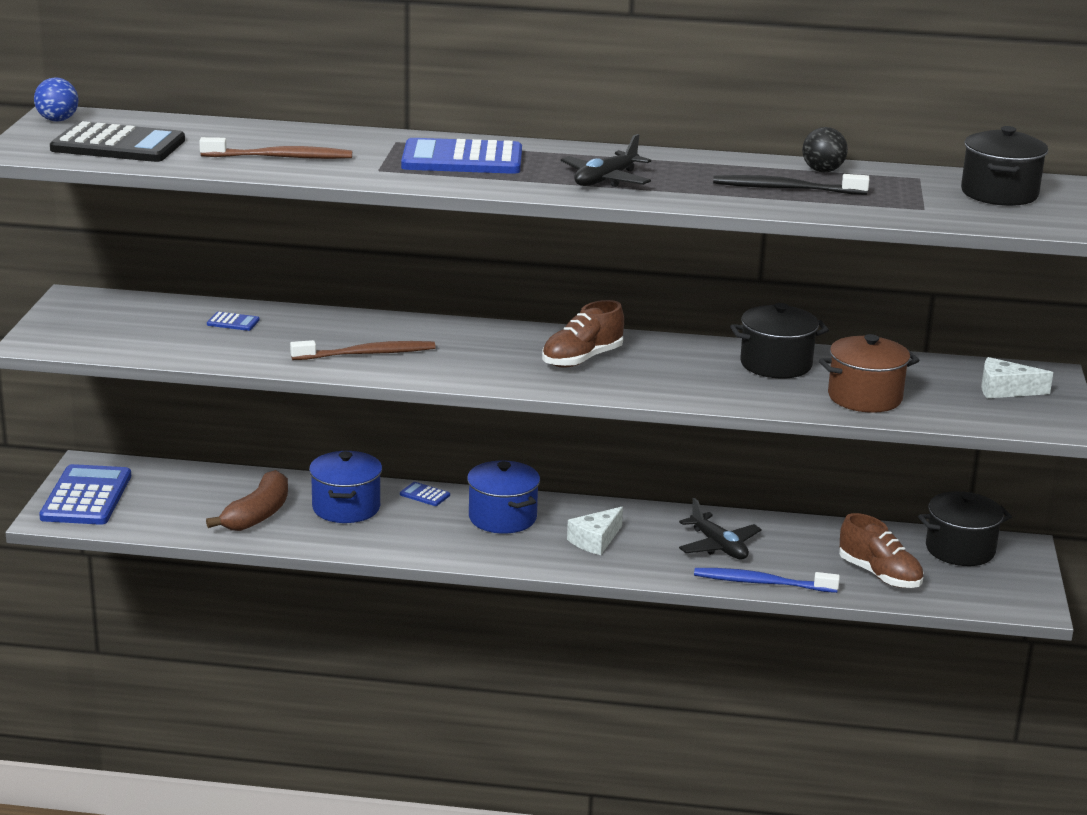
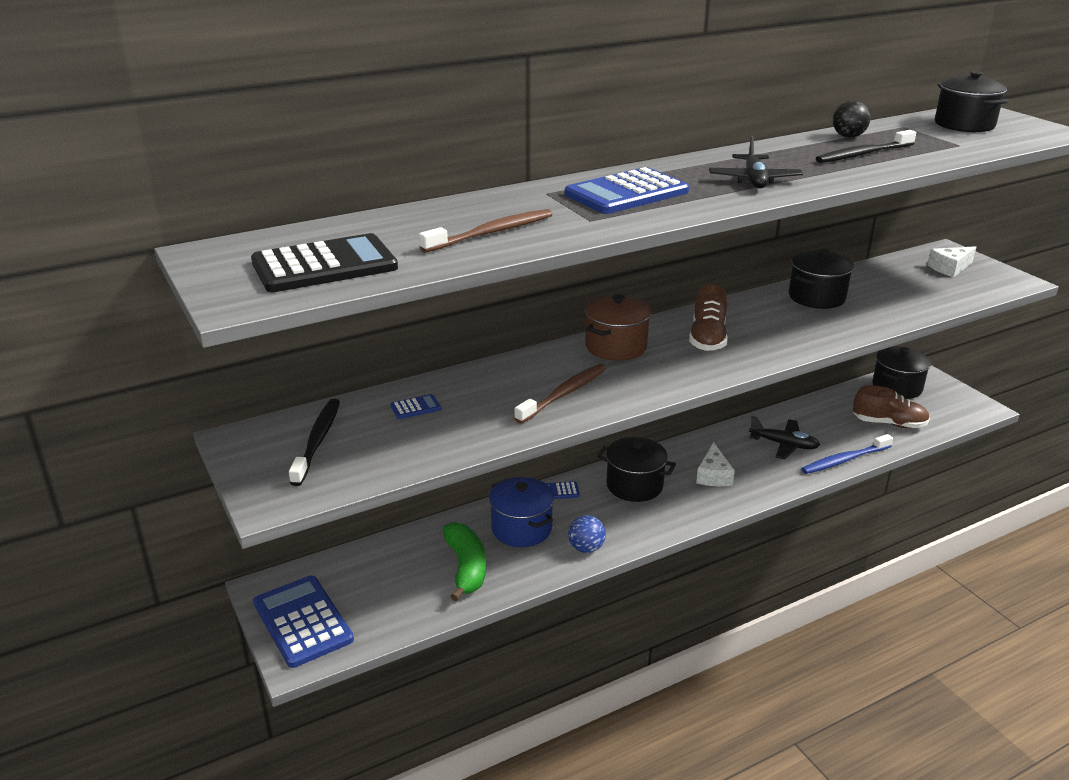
camera: 35 degrees left, 5 degrees up
blue ball [34,77,79,122] -> blue ball moved to [568,515,606,553]
brown banana [206,470,288,531] -> green banana [442,522,486,602]
blue pot [467,461,540,534] -> black pot [598,437,676,502]
brown pot [819,334,920,413] -> brown pot moved to [584,294,652,361]
none -> black toothbrush [289,399,340,486]

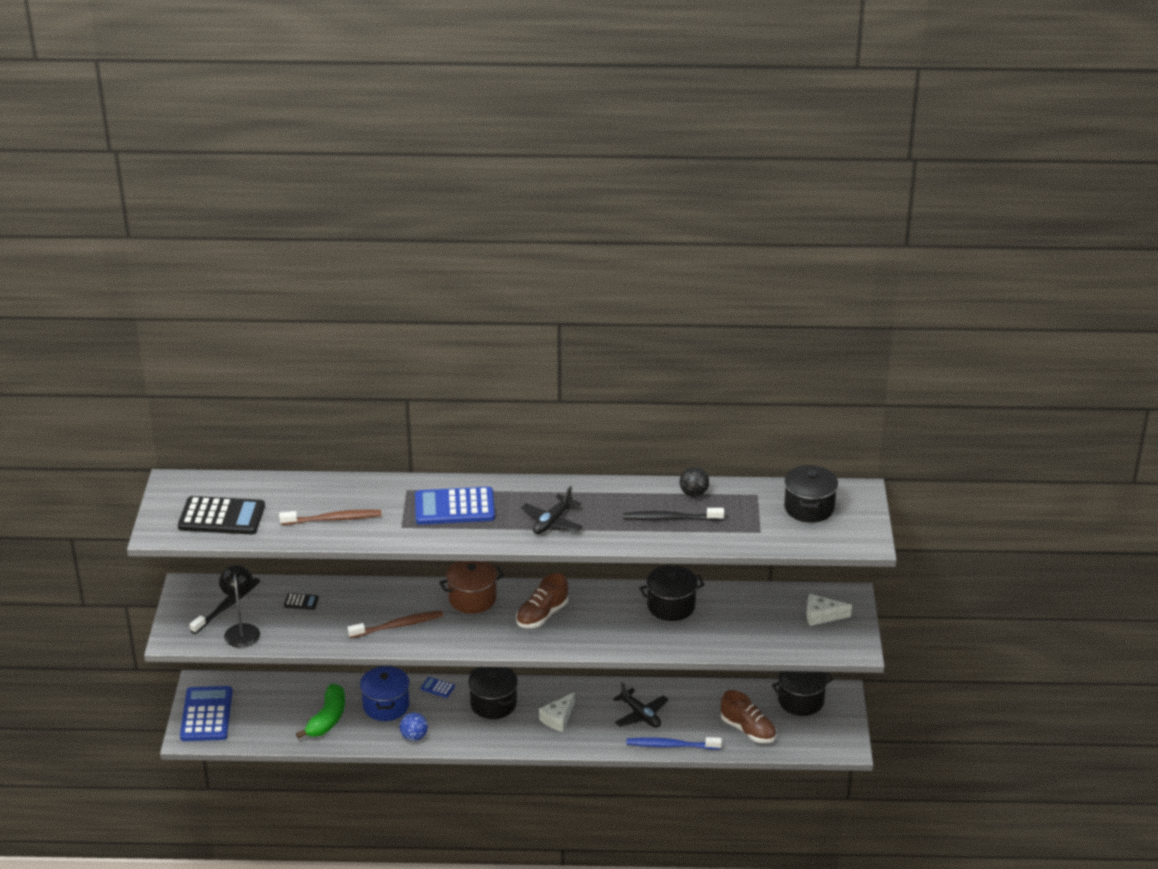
camera: 30 degrees right, 5 degrees up
blue calculator [390,394,441,419] -> black calculator [284,593,319,610]
none -> black lamp [219,565,260,648]

